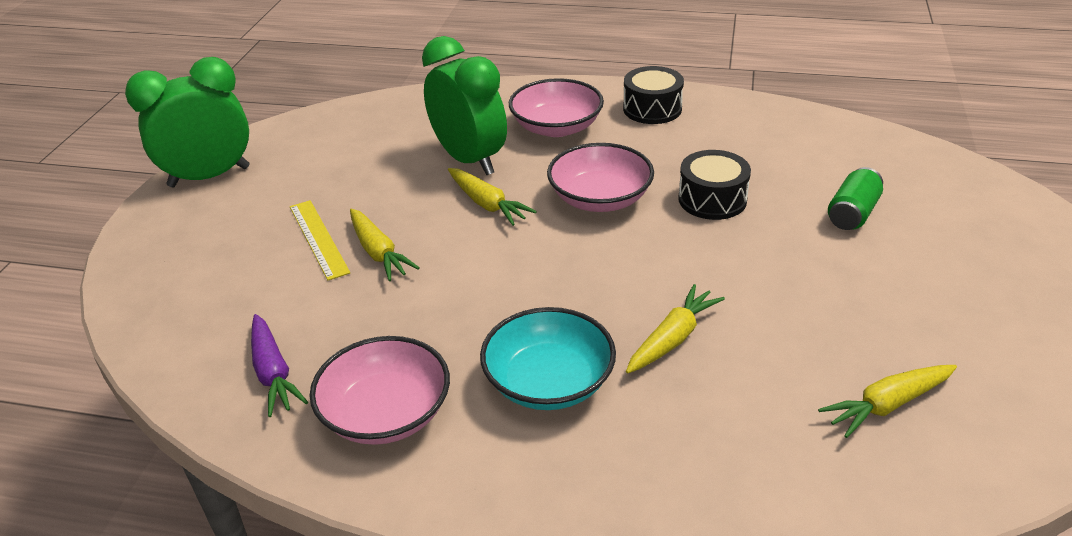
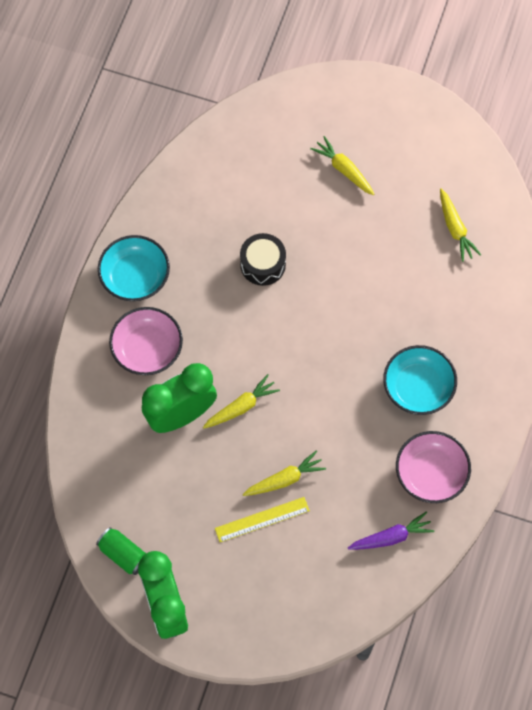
camera: 85 degrees left, 30 degrees up
pink bowl [547,143,654,212] -> none
black drum [623,66,684,124] -> turquoise bowl [98,235,170,301]
yellow carrot [626,284,725,374] -> yellow carrot moved to [310,136,374,195]
green can [828,167,883,230] -> green can moved to [96,527,146,575]

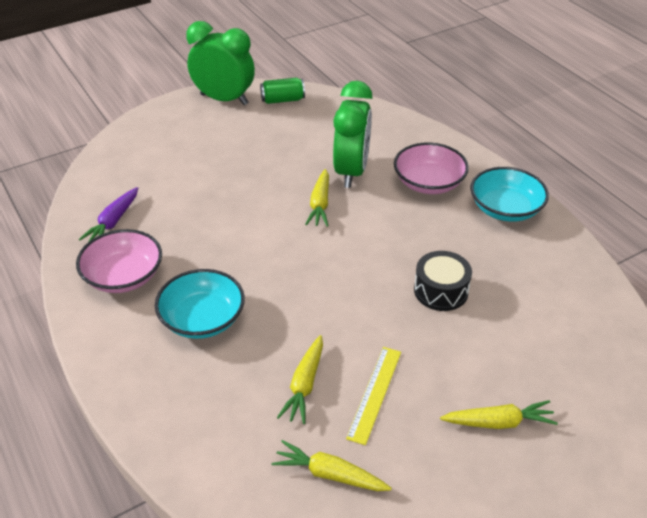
camera: 130 degrees right, 25 degrees down
yellow ruler [215,497,310,542] -> yellow ruler moved to [346,347,401,445]
yellow carrot [243,450,326,496] -> yellow carrot moved to [277,335,323,424]

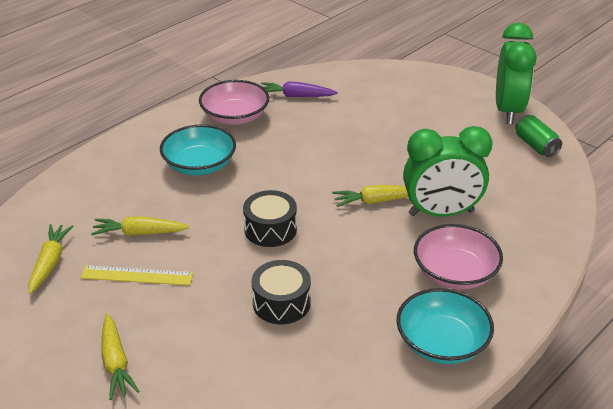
camera: 75 degrees right, 5 degrees down
none -> black drum [243,190,297,247]

